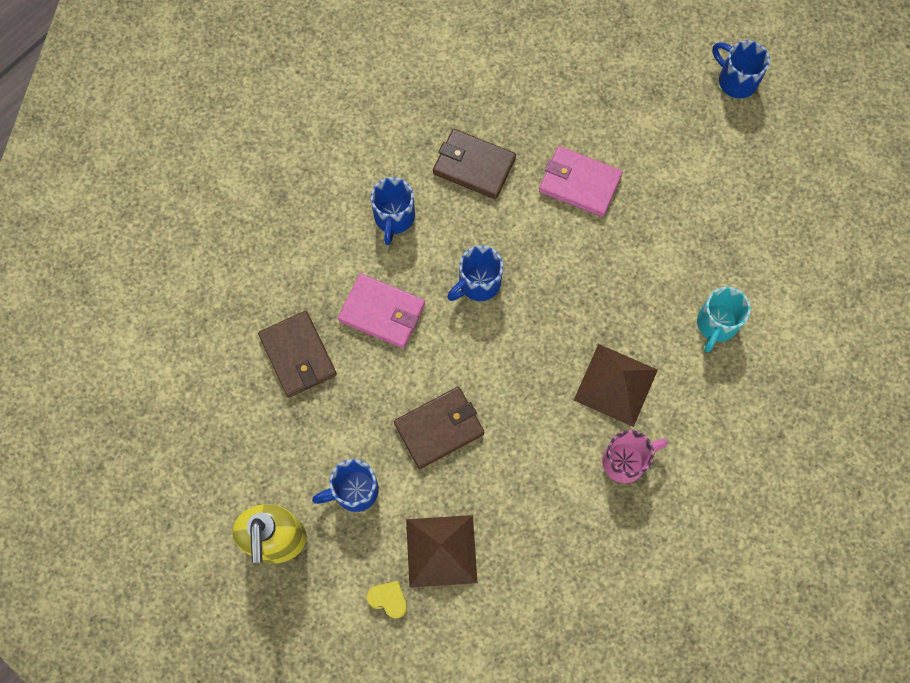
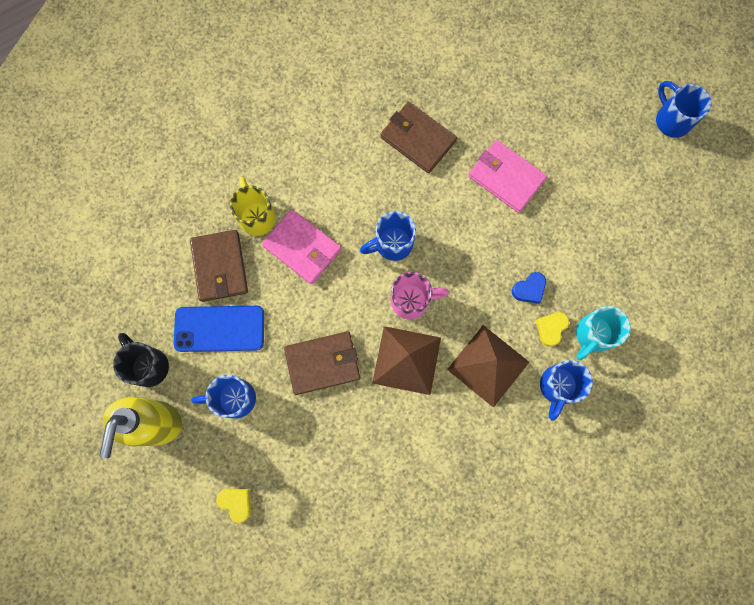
camera: 15 degrees right, 5 degrees up
blue mug [371,177,415,245] -> blue mug moved to [540,360,593,421]
brown pyramid [406,515,477,588] -> brown pyramid moved to [372,326,441,395]
pink mug [602,430,668,483] -> pink mug moved to [391,272,449,319]
none -> black mug [113,333,169,387]
none -> blue phone [174,306,264,352]
none -> yellow mug [230,177,276,236]
none -> blue heart [512,272,546,304]
none -> yellow heart [536,312,569,347]

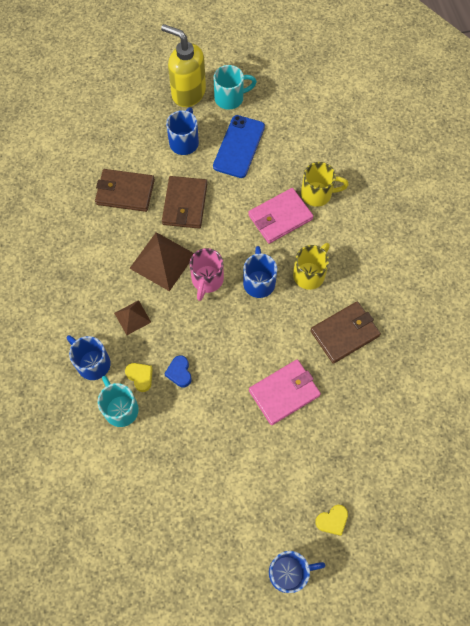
camera: 110 degrees right, 10 degrees down
black mug [113,333,169,387] -> turquoise mug [213,65,257,110]
brown wallet [190,230,248,302] -> brown wallet moved to [95,169,155,212]
yellow heart [216,488,251,523] -> yellow heart moved to [315,505,348,536]
brown pyramid [447,325,529,408] -> brown pyramid [114,300,151,335], size x0.56
none -> yellow mug [293,243,330,290]

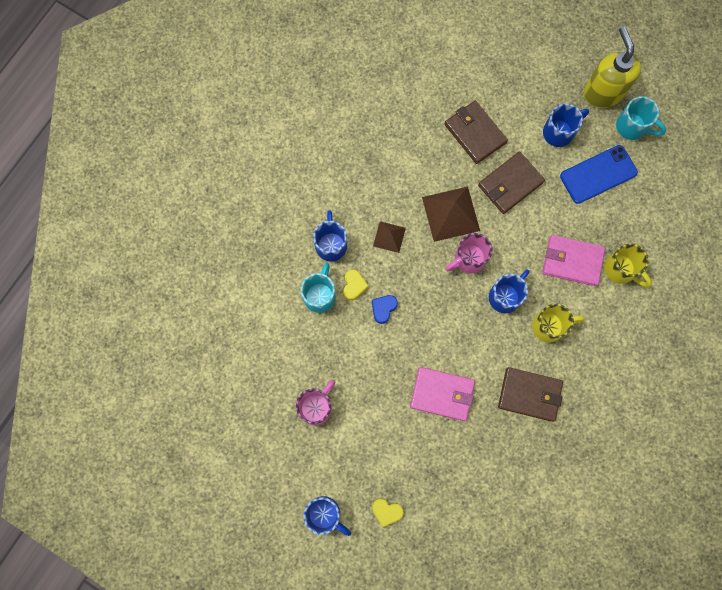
camera: 45 degrees right, 10 degrees up
none -> pink mug [296,380,335,425]

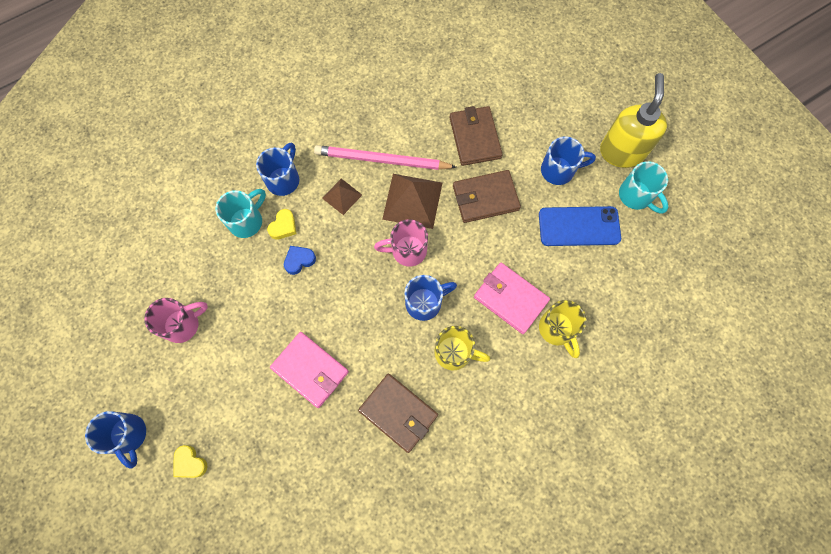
camera: 25 degrees right, 5 degrees down
none -> pink pencil [314,145,457,170]

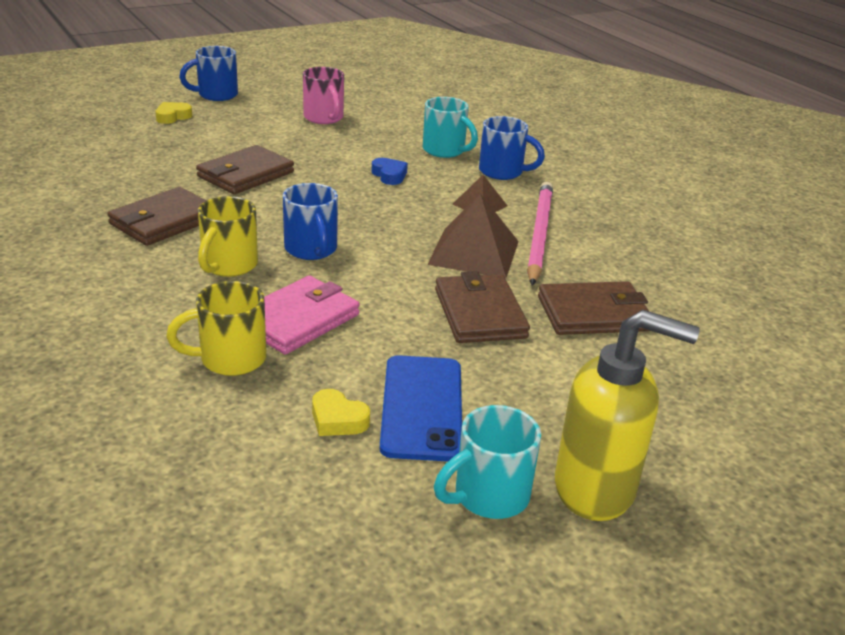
camera: 90 degrees right, 40 degrees down
yellow heart [267,209,296,240] -> yellow heart moved to [312,389,370,436]
pink wallet [270,332,349,408] -> brown wallet [196,145,294,194]
pink mug [374,219,428,266] -> none
blue mug [541,136,596,185] -> none

